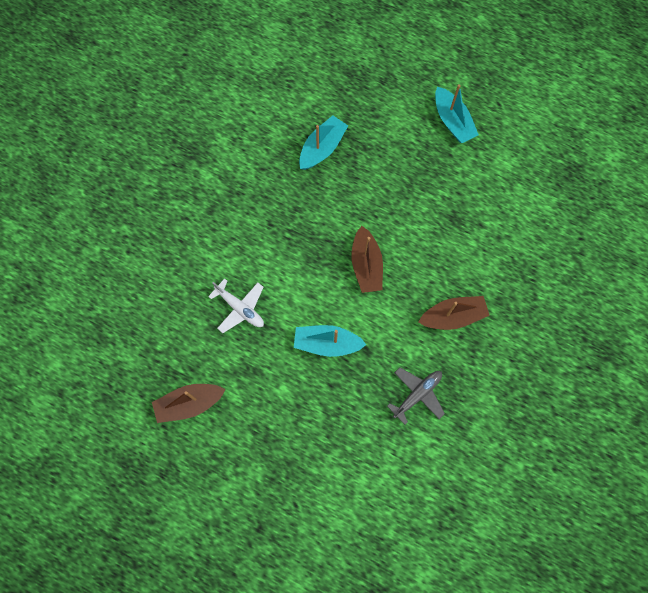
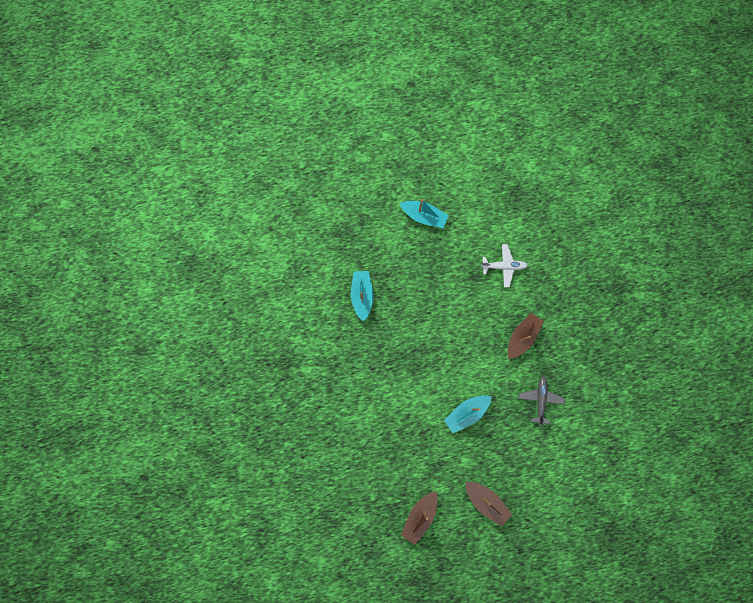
camera: 40 degrees left, 5 degrees up
white plane [208,278,264,333] -> white plane moved to [481,244,528,287]
brown boat [351,226,383,293] -> brown boat moved to [465,482,512,527]

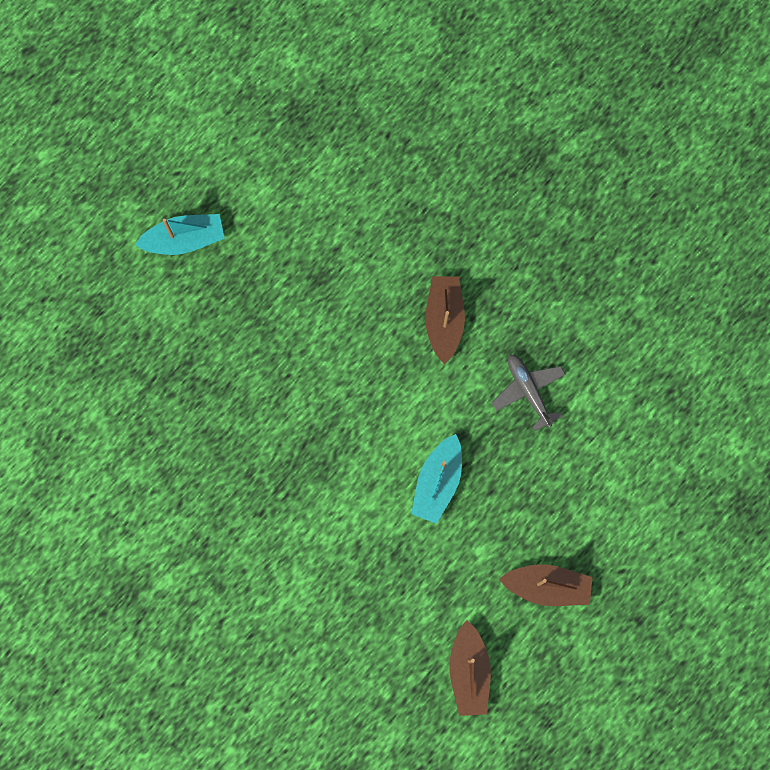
camera: 35 degrees left, 0 degrees up
turquoise boat [351,271,374,322] -> none
white plane [481,244,528,287] -> none

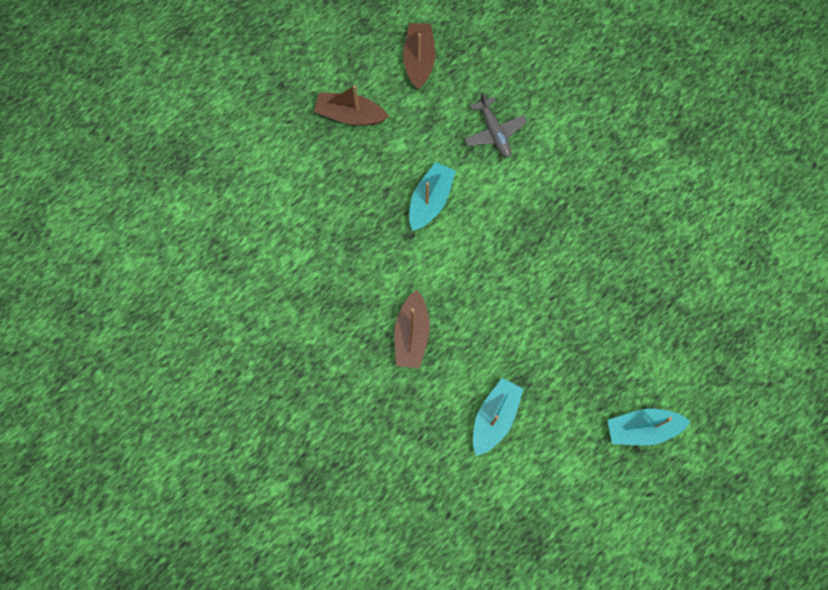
camera: 175 degrees left, 5 degrees down
grey plane [492,354,566,431] -> grey plane moved to [464,92,527,157]
none -> turquoise boat [473,378,523,456]

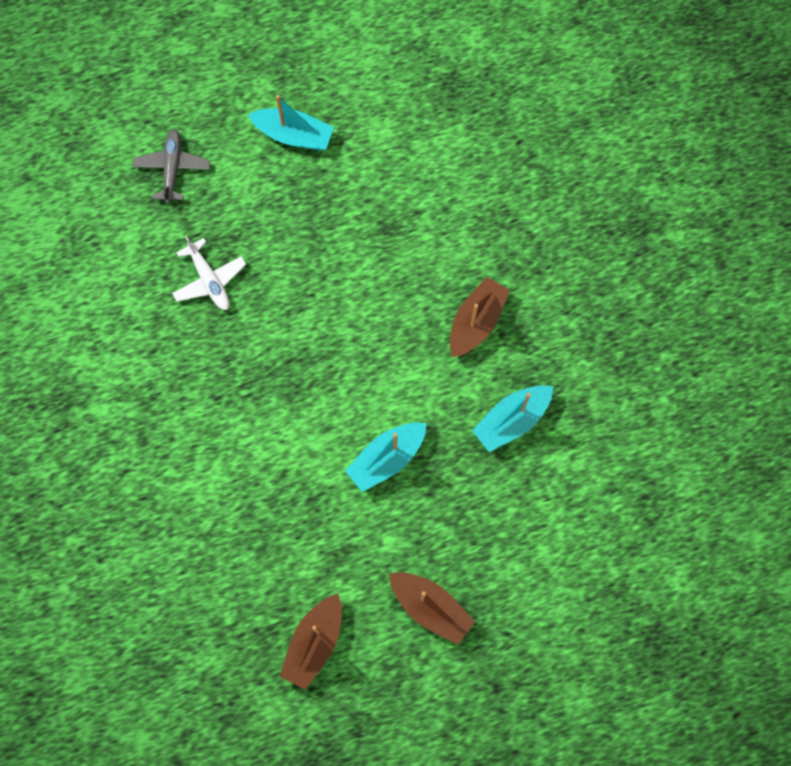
camera: 155 degrees left, 0 degrees up
grey plane [464,92,527,157] -> grey plane moved to [133,129,210,203]
turquoise boat [473,378,523,456] -> turquoise boat moved to [472,385,553,452]
none -> white plane [172,236,246,310]

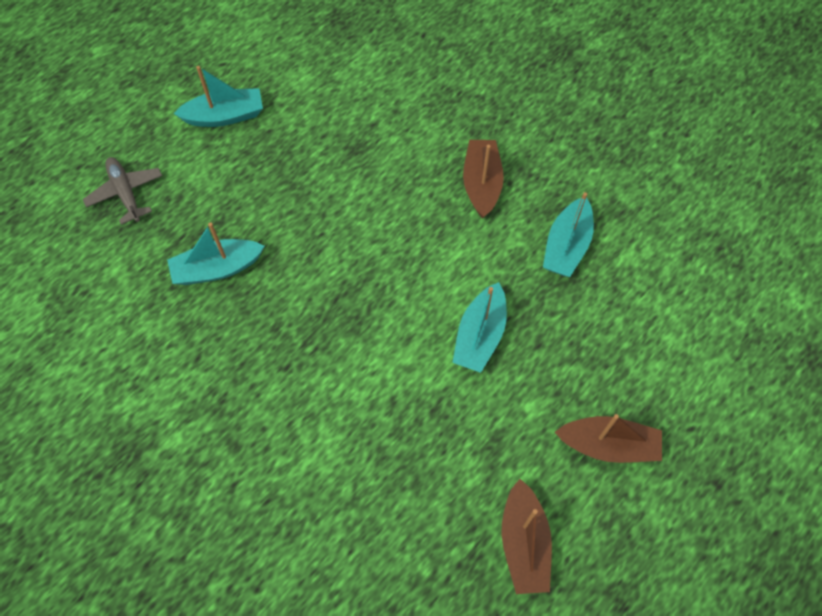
camera: 30 degrees left, 10 degrees down
white plane [172,236,246,310] -> turquoise boat [167,223,265,285]

